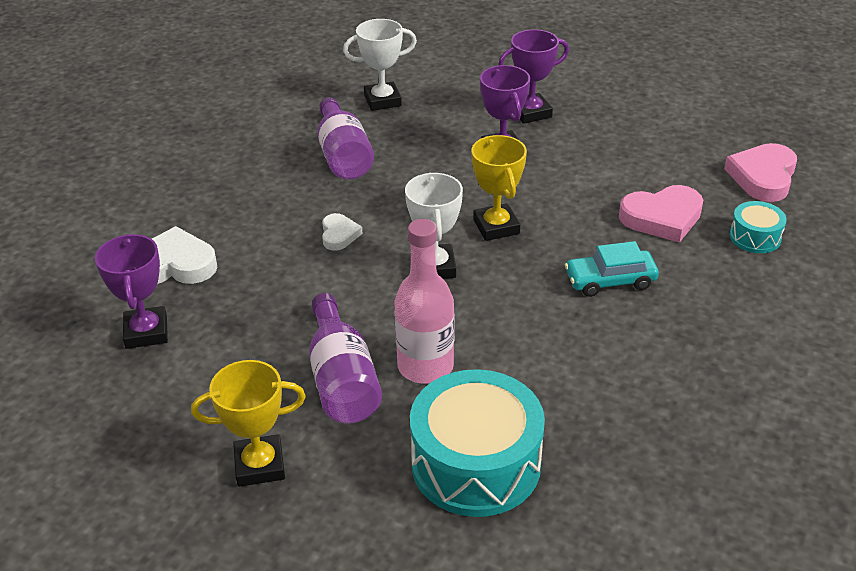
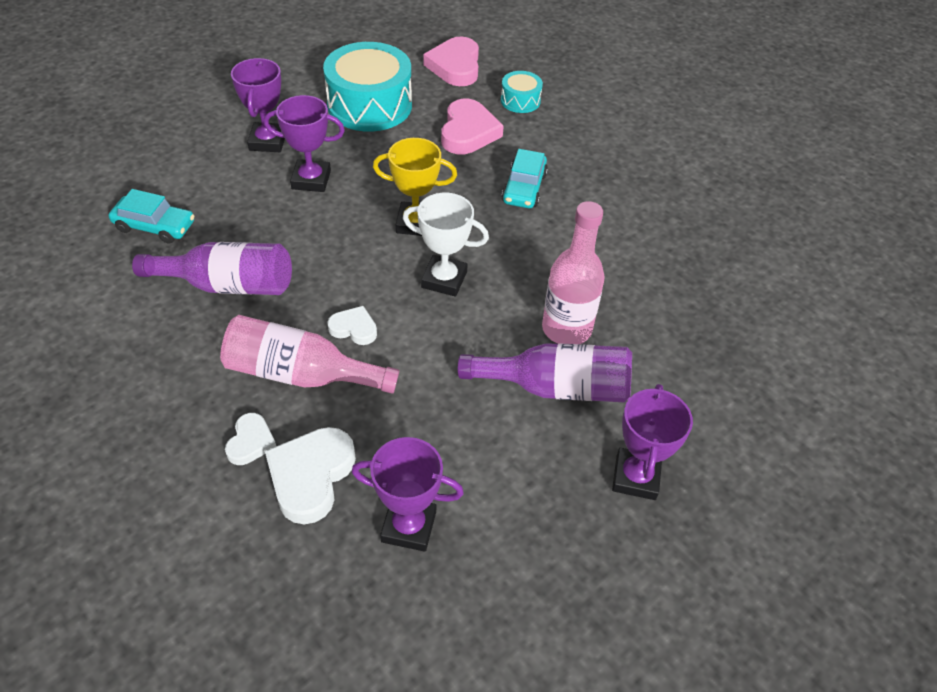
camera: 70 degrees left, 10 degrees up
yellow trophy [191,360,306,487] -> purple trophy [612,384,693,500]
white trophy [343,19,417,111] -> turquoise car [109,189,194,244]
turquoise drum [410,369,545,517] -> turquoise drum moved to [323,42,412,132]
pink heart [724,143,797,202] -> pink heart turned 45 degrees clockwise [424,37,479,86]
none -> pink bottle [220,315,399,394]
none -> white heart [225,413,276,465]

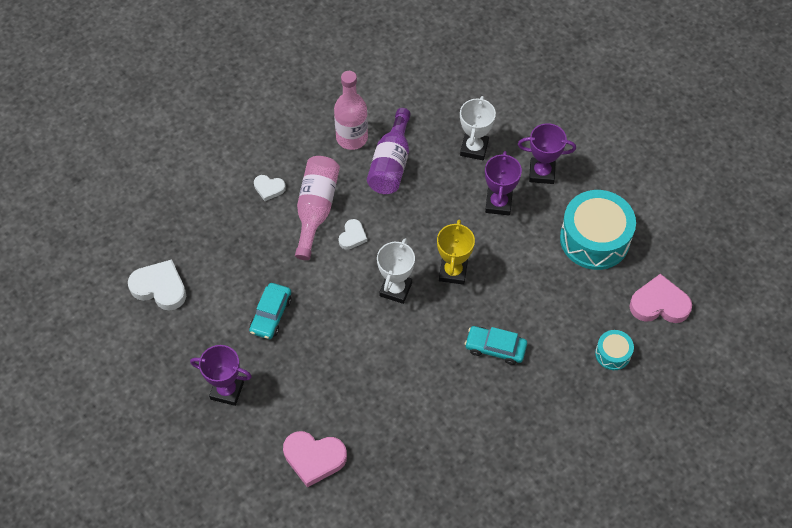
camera: 95 degrees right, 10 degrees up
turquoise car [109,189,194,244] -> turquoise car moved to [249,283,292,339]
white heart [265,427,356,524] -> white heart moved to [128,259,186,311]
purple trophy [352,437,464,552] -> none
pink heart [441,99,504,154] -> pink heart moved to [283,431,347,487]
purple bottle [458,343,632,403] -> none
pink bottle [542,201,605,344] -> pink bottle moved to [334,71,368,150]
none -> white trophy [460,96,496,160]

